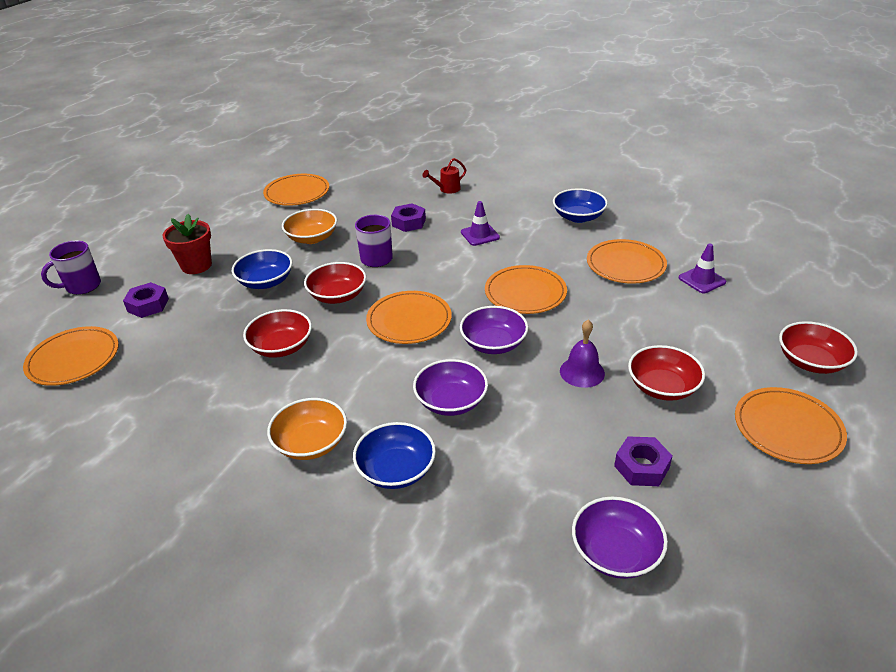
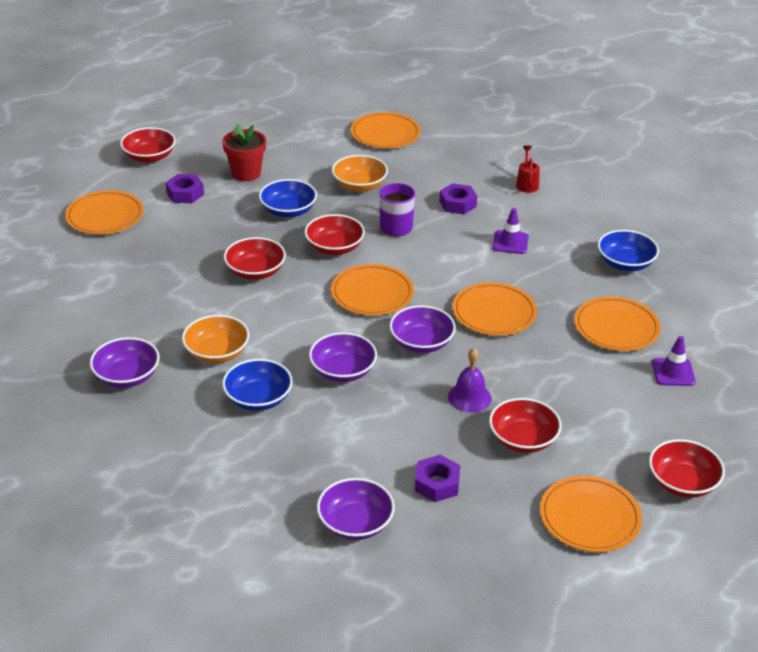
camera: 30 degrees right, 0 degrees up
purple mug [41,240,101,295] -> red bowl [120,127,176,163]
red watering can [422,158,466,194] -> red watering can turned 90 degrees clockwise [516,145,540,193]
none -> purple bowl [90,337,160,388]

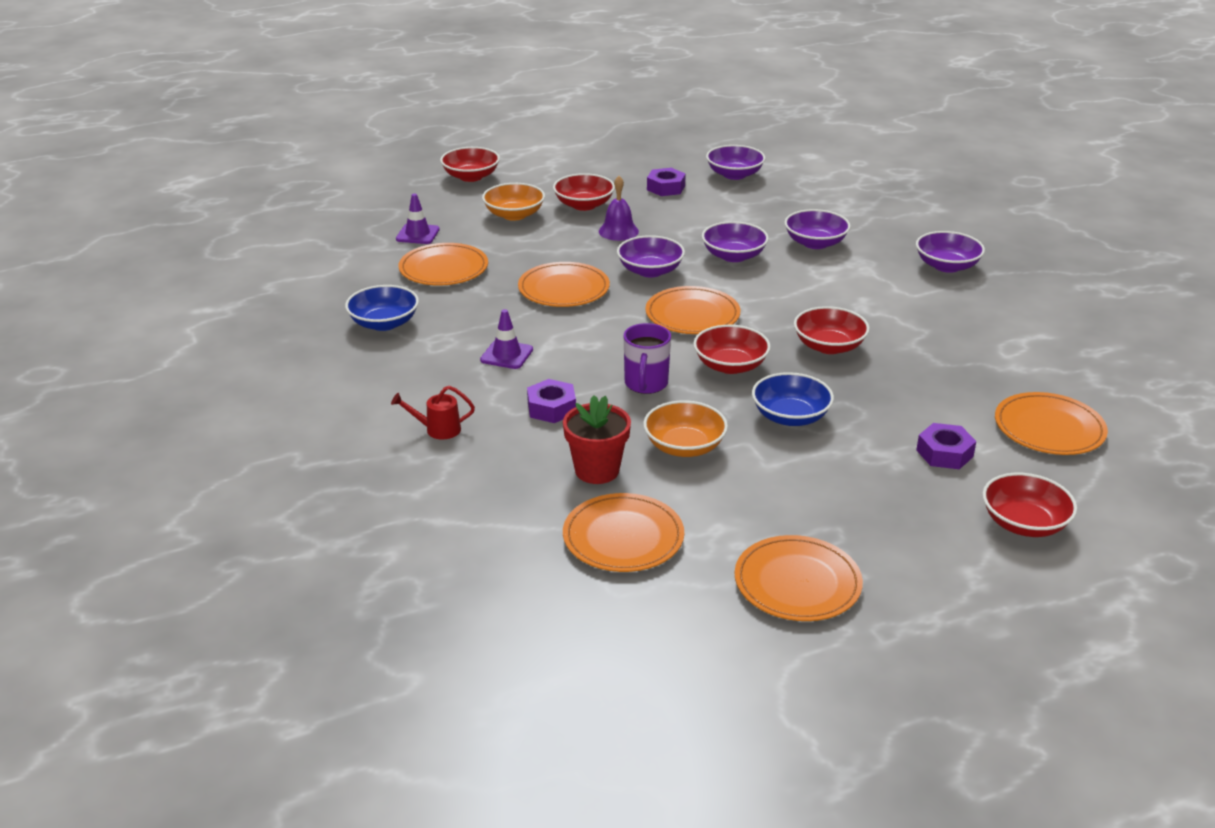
camera: 170 degrees left, 5 degrees down
orange bowl [182,315,249,363] -> orange bowl moved to [482,183,545,221]
red flower pot [222,124,266,181] -> red flower pot moved to [563,395,631,484]
blue bowl [222,359,293,411] -> purple bowl [784,209,851,249]
red watering can [516,145,540,193] -> red watering can turned 75 degrees clockwise [391,386,475,439]
orange plate [540,476,642,552] -> orange plate moved to [735,535,863,621]

